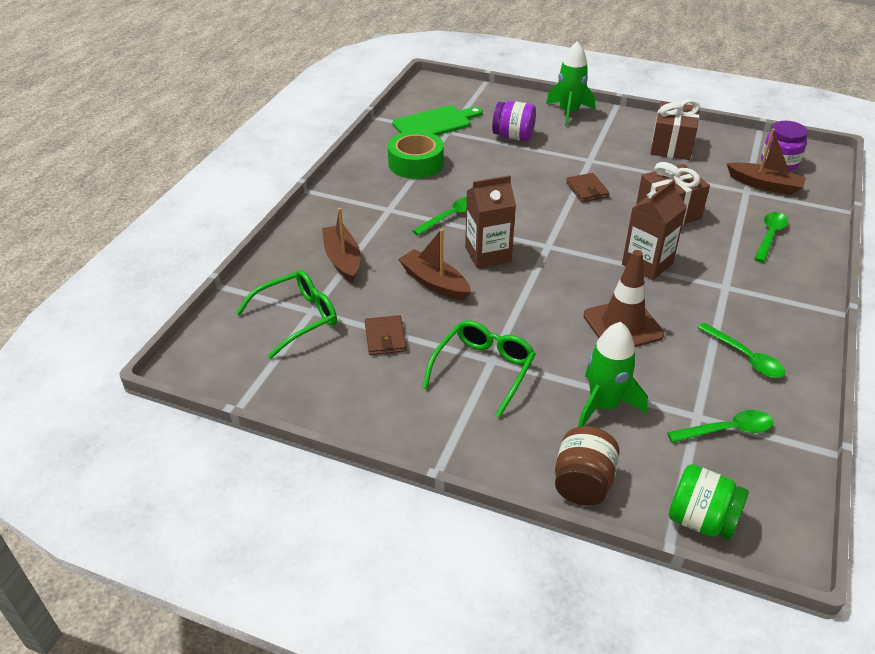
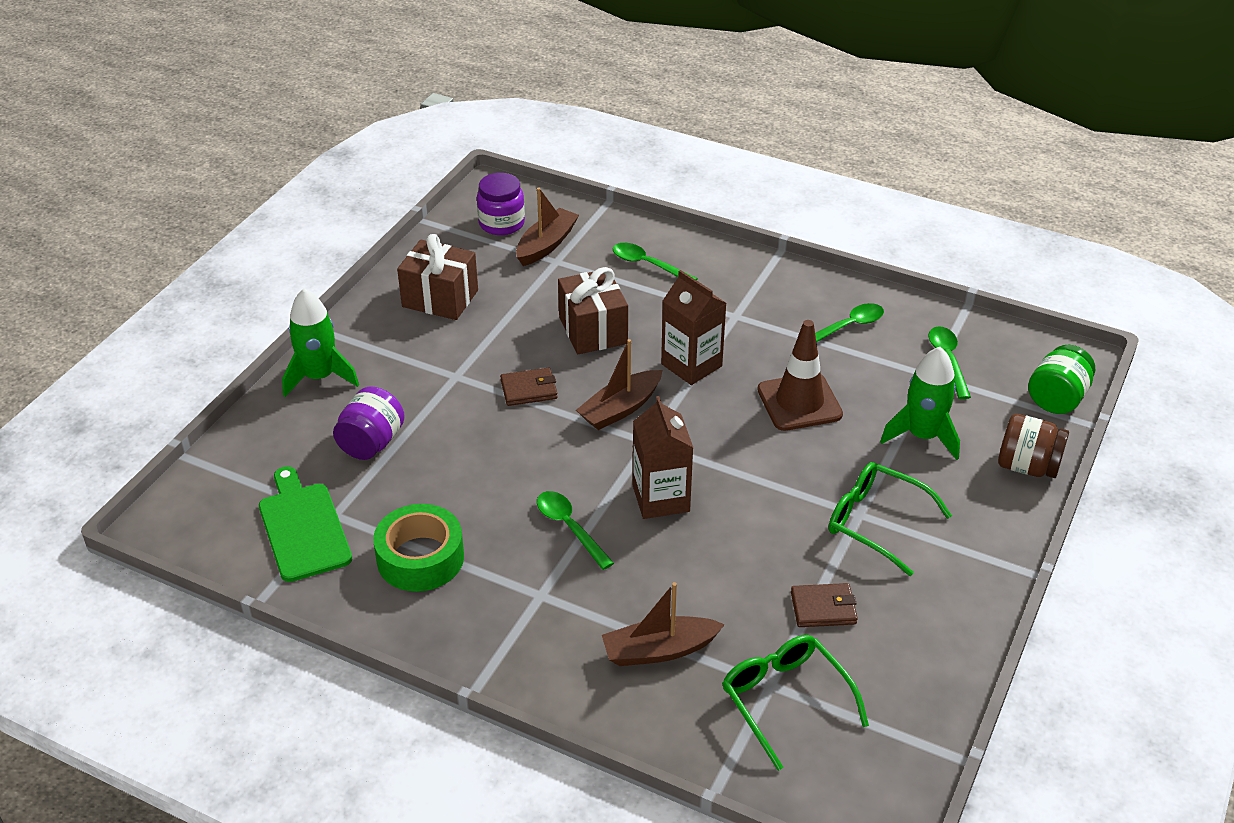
camera: 85 degrees left, 0 degrees up
brown boat [398,229,471,300] -> brown boat moved to [576,339,662,430]

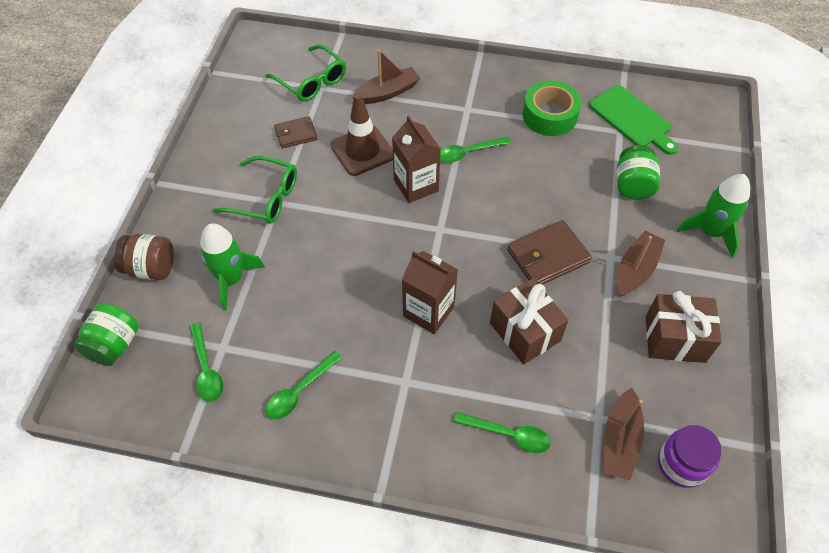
camera: 165 degrees right, 15 degrees up
purple jar [333,386,405,460] -> green jar [617,145,660,200]
brown wallet [500,367,558,406] -> brown wallet [507,220,592,285], size x1.61
green spoon [537,491,614,570] -> green spoon turned 120 degrees clockwise [440,137,511,163]
brown boat [576,339,662,430] -> brown boat moved to [617,231,665,297]
brown traffic cone [757,320,843,431] -> brown traffic cone moved to [331,93,393,176]

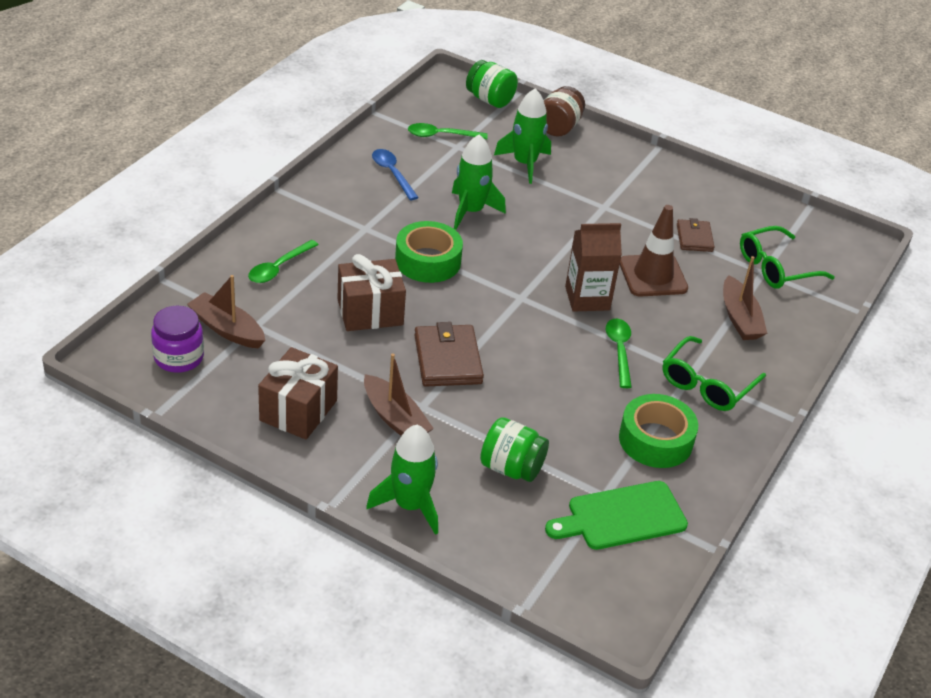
camera: 105 degrees right, 15 degrees down
green glasses [212,156,297,224] -> green glasses moved to [662,336,766,411]
green spoon [266,351,342,419] -> blue spoon [372,149,419,200]
brown carton [402,251,458,334] -> green tape [395,221,463,283]
none -> green rocket [452,134,506,230]

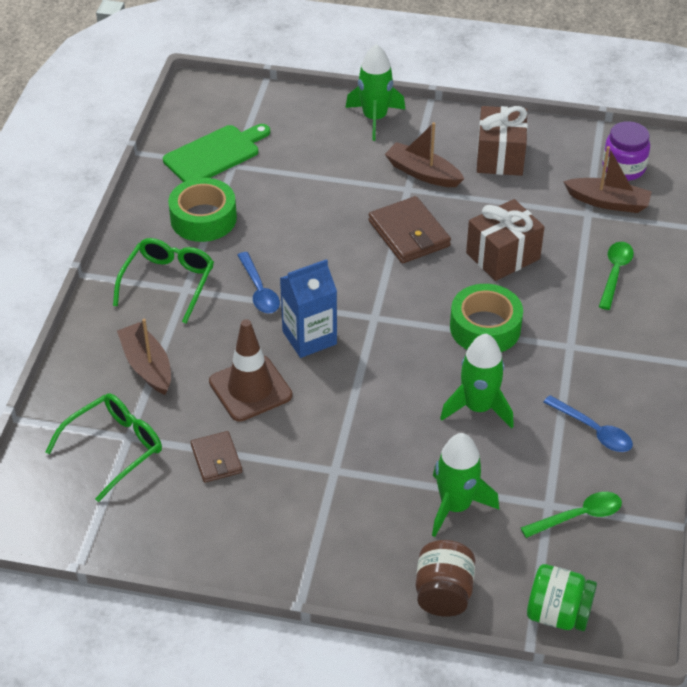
camera: 165 degrees right, 5 degrees up
green jar [480,417,549,482] -> none
brown carton [565,223,622,312] -> blue carton [280,259,337,358]
green spoon [606,318,632,388] -> blue spoon [237,252,280,313]

